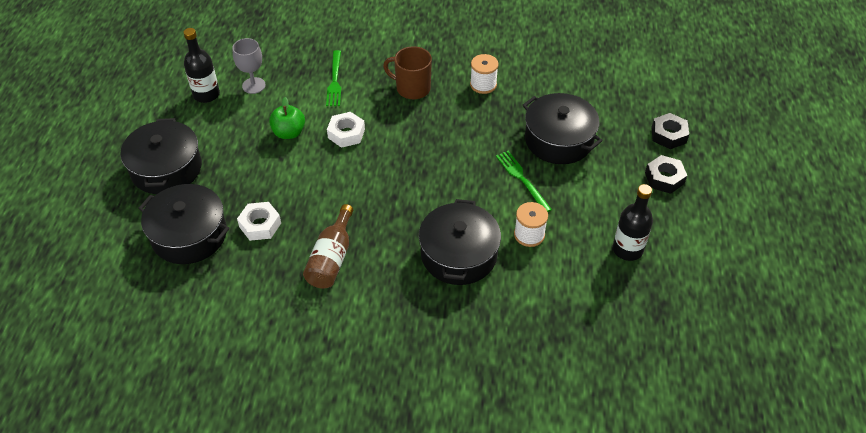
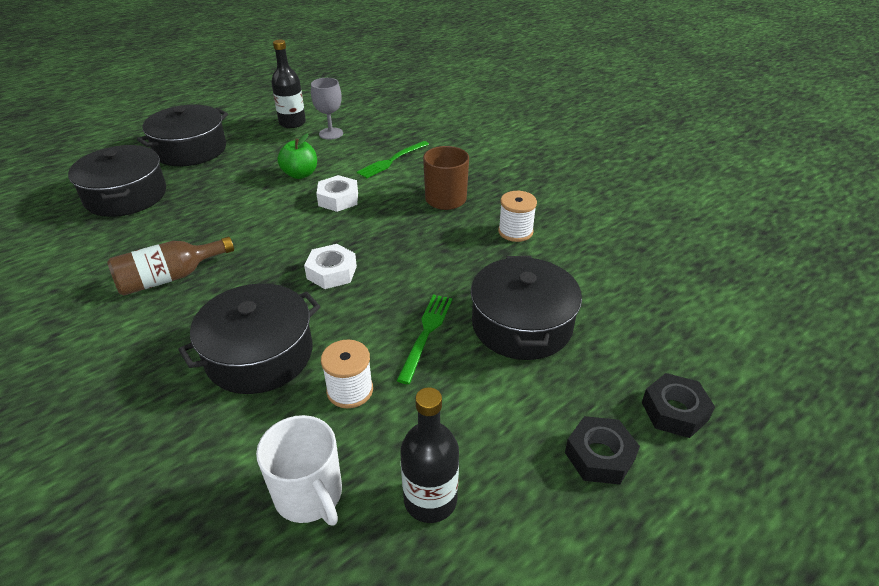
camera: 45 degrees right, 10 degrees down
white nut [237,202,281,241] -> white nut moved to [304,244,357,289]
none -> white mug [256,415,342,526]

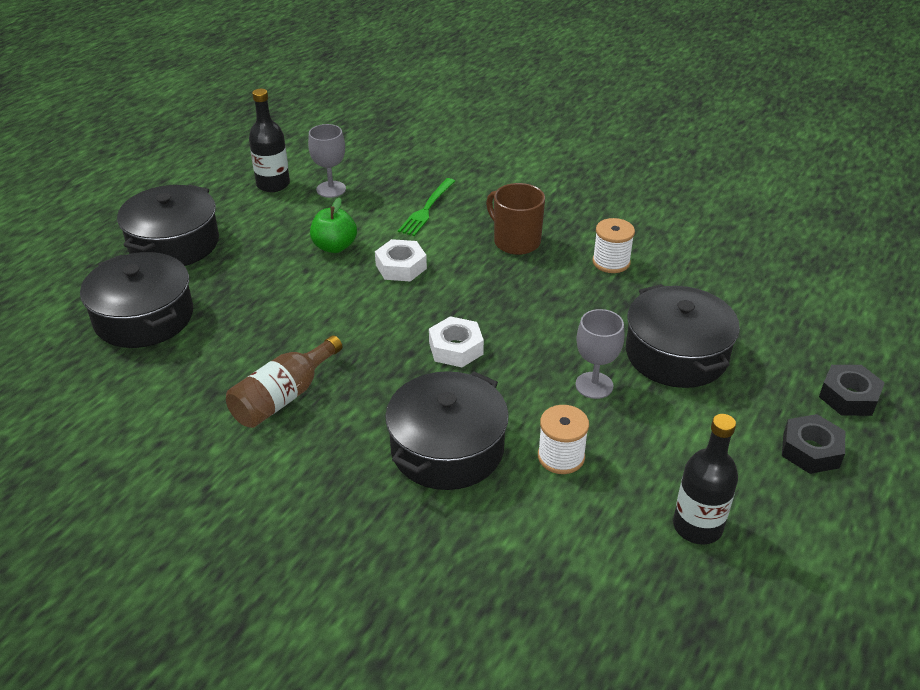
camera: 20 degrees left, 0 degrees up
white mug [256,415,342,526] -> none
green fork [396,294,453,384] -> grey goblet [575,309,624,399]

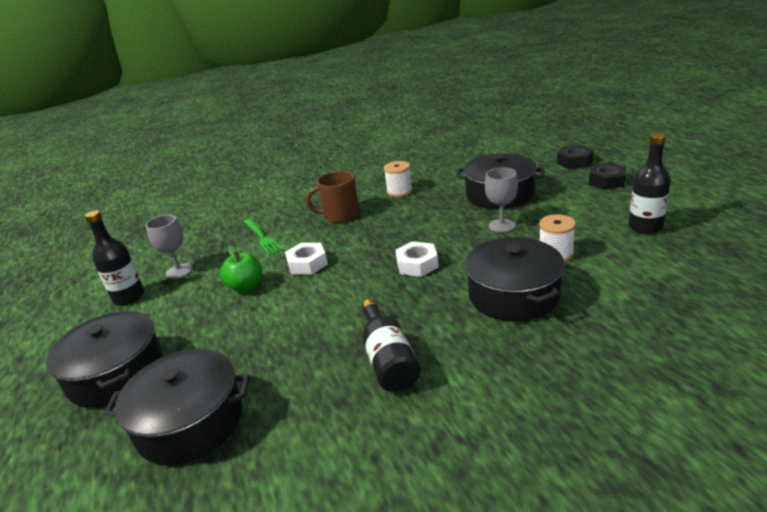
camera: 50 degrees left, 10 degrees down
brown bottle [226,335,343,428] -> black bottle [362,299,421,392]

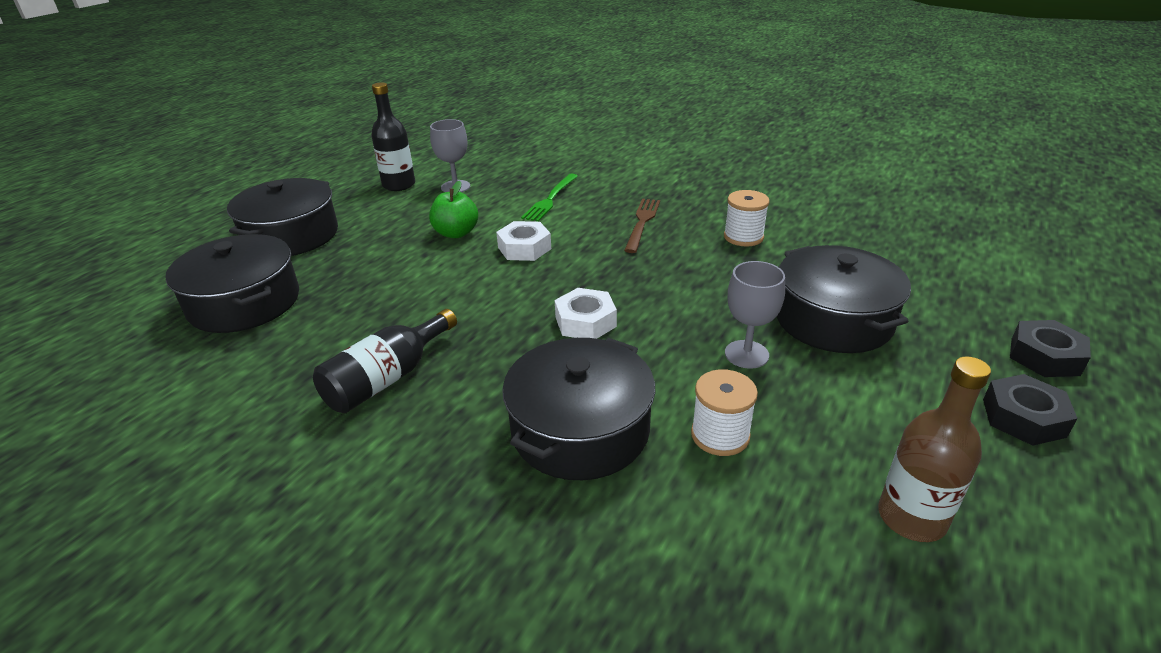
camera: 50 degrees right, 5 degrees up
brown mug [306,171,359,223] -> brown fork [624,199,660,253]
black bottle [629,133,671,234] -> brown bottle [878,356,991,542]

